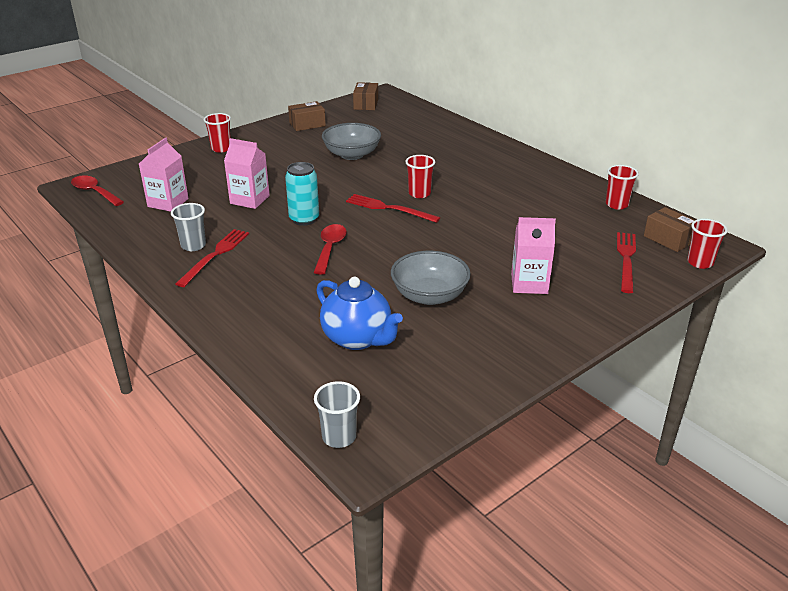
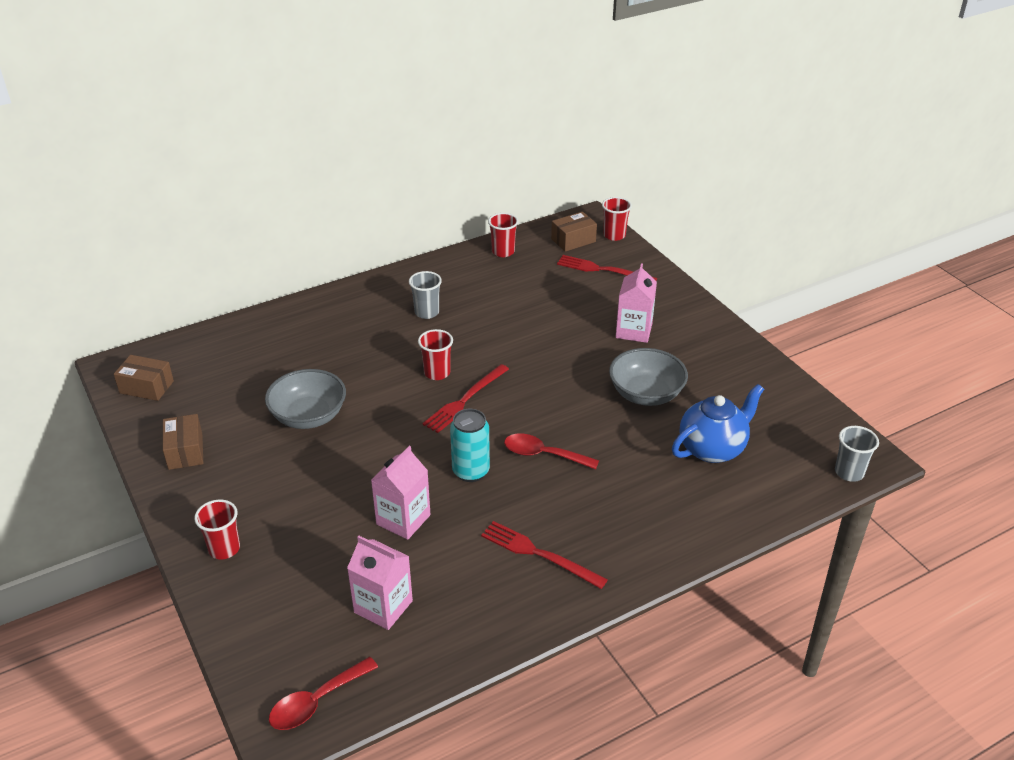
camera: 80 degrees left, 5 degrees up
grey cup [171,203,206,251] -> grey cup moved to [409,271,442,319]

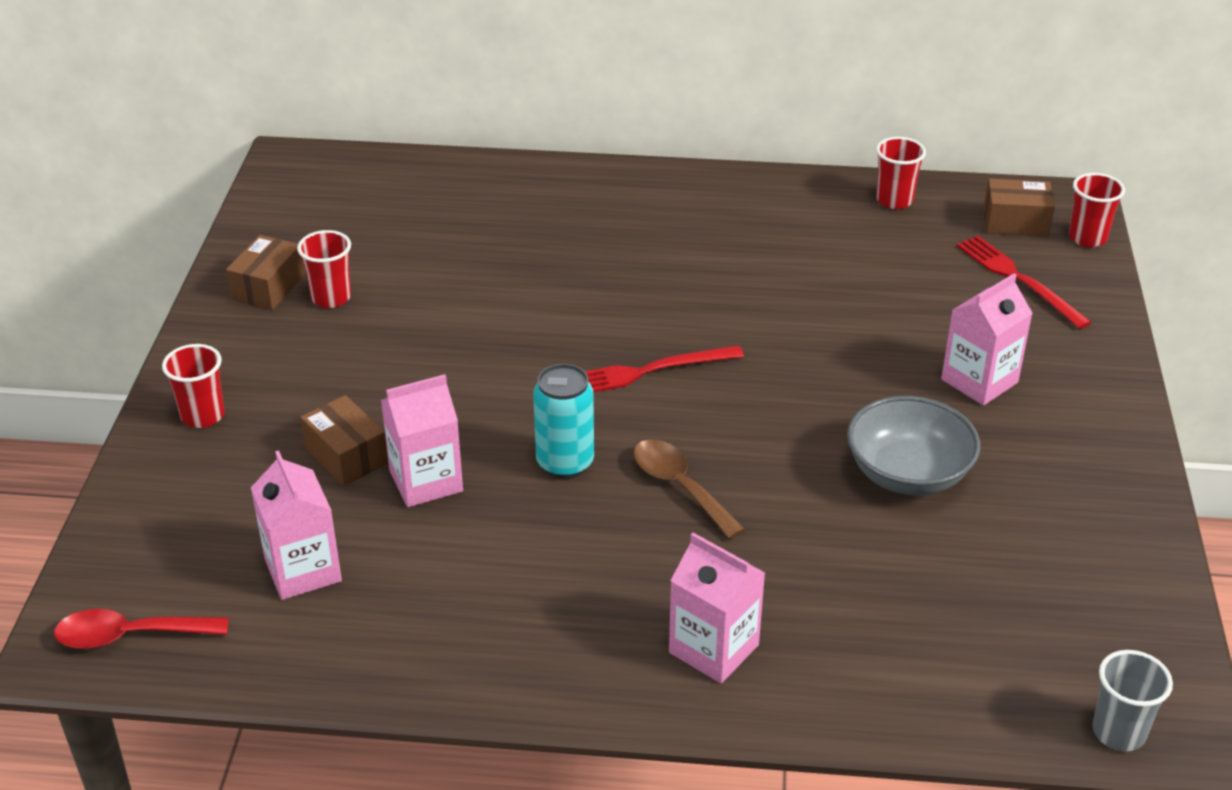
camera: 35 degrees right, 0 degrees up
brown box [114,355,174,401] -> brown box moved to [300,395,389,486]
grey bowl [265,369,346,429] -> none
grey cup [409,271,442,319] -> none
red cup [418,329,453,380] -> red cup moved to [297,230,351,308]
red fork [481,521,608,589] -> none
red spoon [504,434,599,469] -> brown spoon [634,439,745,539]
blue teapot [672,384,764,463] -> none
none -> pink carton [669,533,765,683]

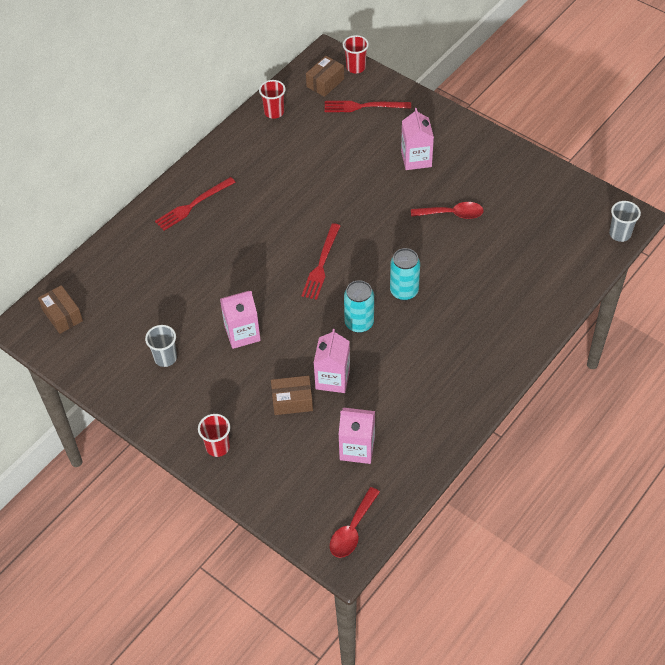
camera: 55 degrees left, 15 degrees up
brown box [226,235,305,310] -> brown box moved to [38,285,83,334]
red cup [297,230,351,308] -> grey cup [145,325,177,367]
brown spoon [634,439,745,539] -> turquoise can [390,248,420,301]
pink carton [669,533,765,683] -> pink carton moved to [220,291,261,349]
grey bowl [847,396,980,495] -> red spoon [411,202,484,219]
none -> red fork [155,177,235,231]

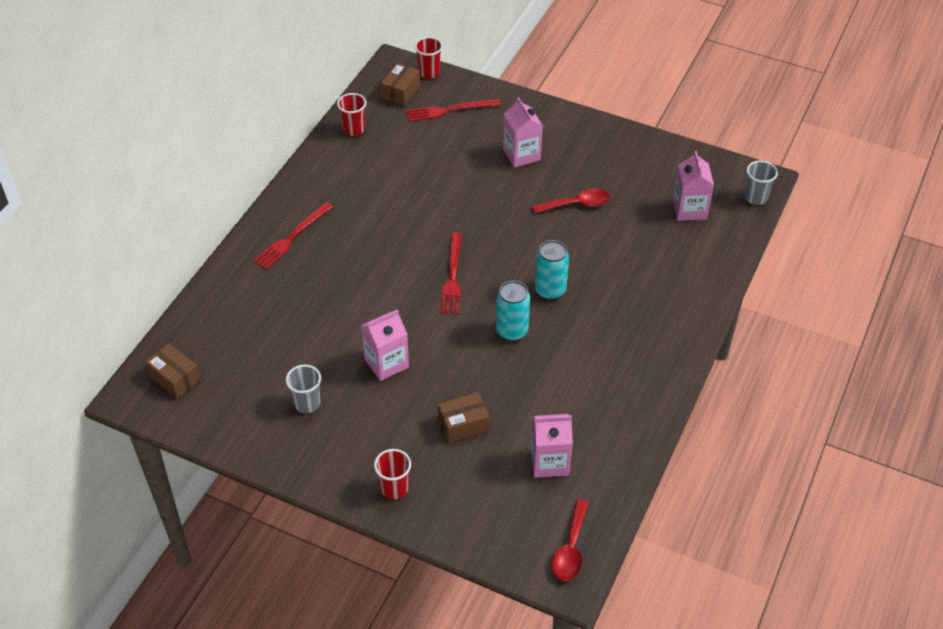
camera: 15 degrees left, 5 degrees down
pink carton [314,329,350,393] -> pink carton moved to [673,151,714,221]

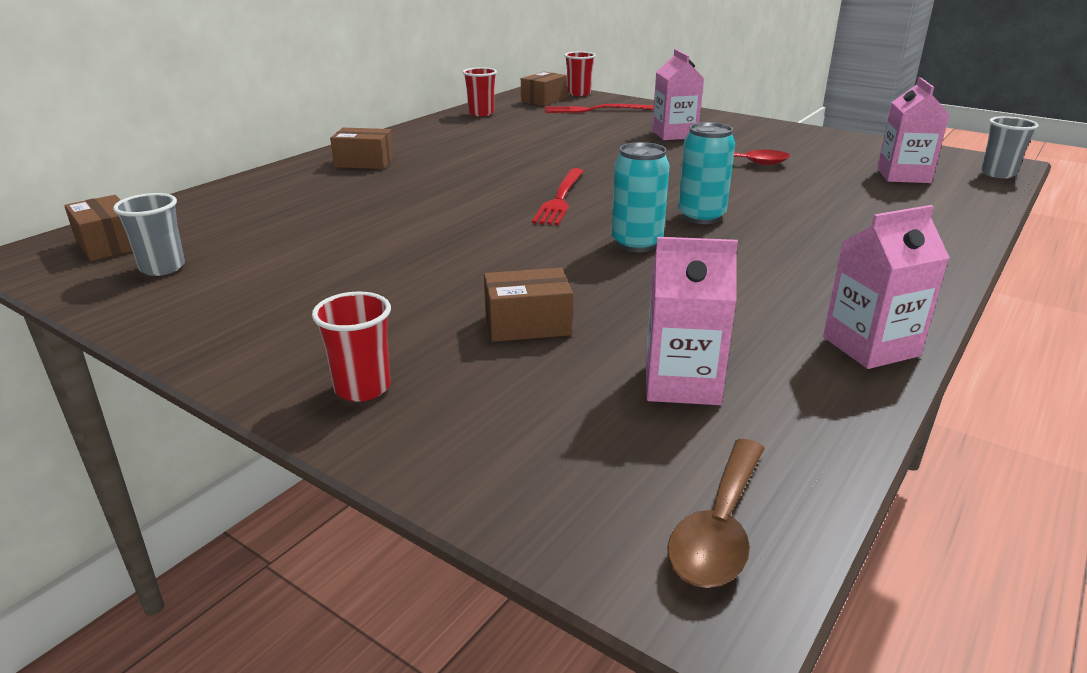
camera: 10 degrees right, 20 degrees down
red fork [253,202,333,269] -> brown box [330,128,394,169]
grey cup [286,365,321,414] -> grey cup moved to [113,193,185,276]
pink carton [361,309,409,381] -> pink carton moved to [823,205,950,369]
red spoon [552,499,589,581] -> brown spoon [667,439,765,588]

